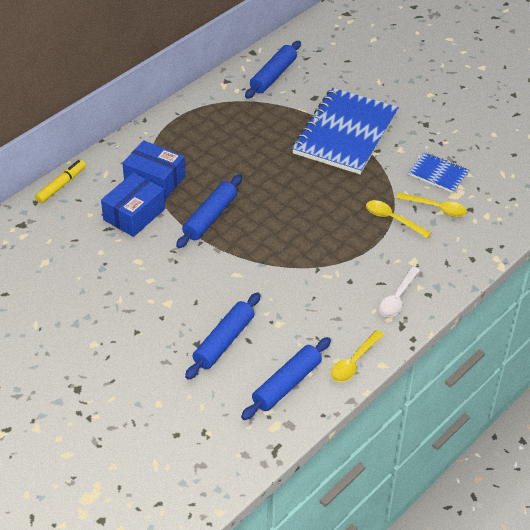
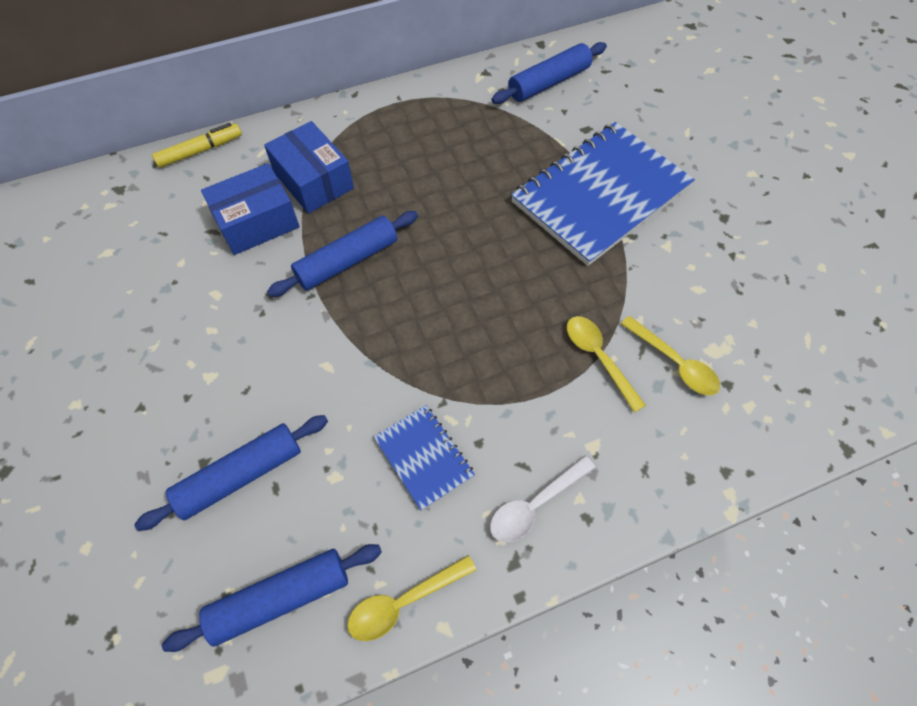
camera: 25 degrees right, 15 degrees up
blue notebook [408,152,469,193] -> blue notebook moved to [374,405,475,511]

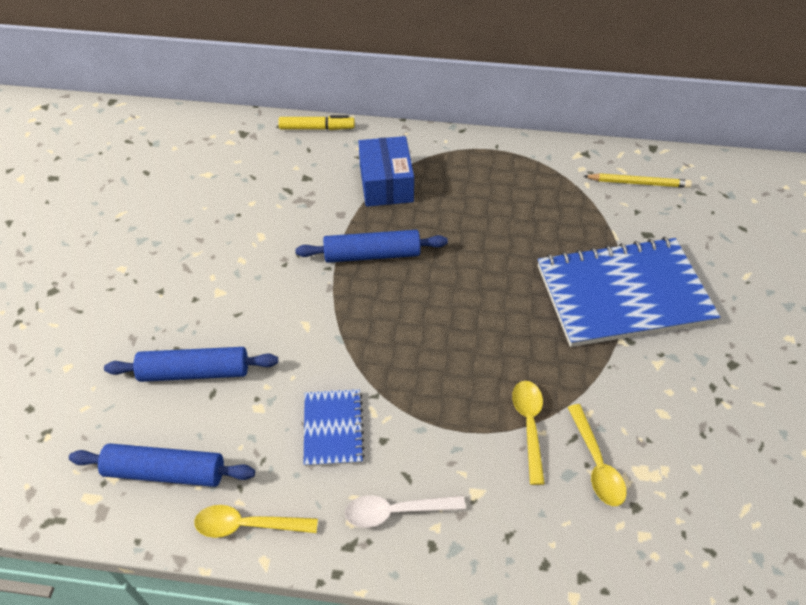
camera: 30 degrees right, 10 degrees down
blue box [201,163,300,255] -> none
blue rolling pin [491,42,607,104] -> yellow pencil [583,173,692,188]

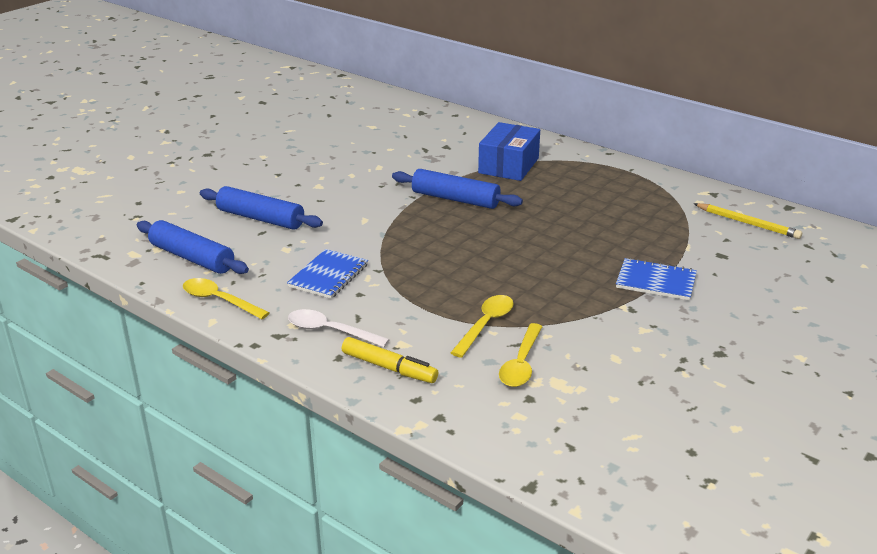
camera: 30 degrees right, 20 degrees down
yellow marker [278,115,355,130] -> yellow marker moved to [342,337,438,383]
blue notebook [538,237,720,347] -> blue notebook [616,258,697,301], size x0.47

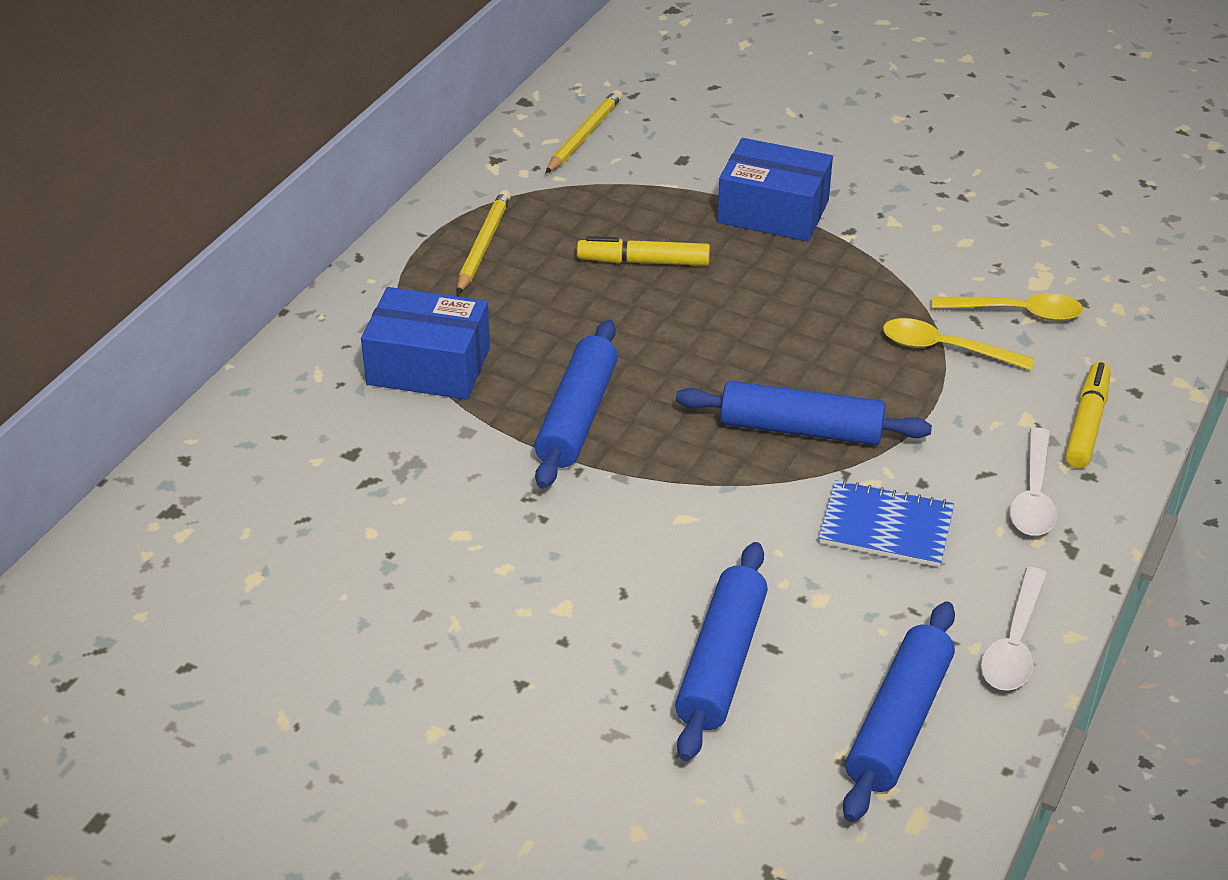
camera: 100 degrees left, 10 degrees up
yellow spoon [183,278,269,319] -> white spoon [981,567,1047,691]
blue notebook [616,258,697,301] -> blue box [717,138,833,242]
none -> yellow pencil [457,190,511,294]
none -> yellow marker [577,236,710,266]
none -> blue rolling pin [676,381,932,445]

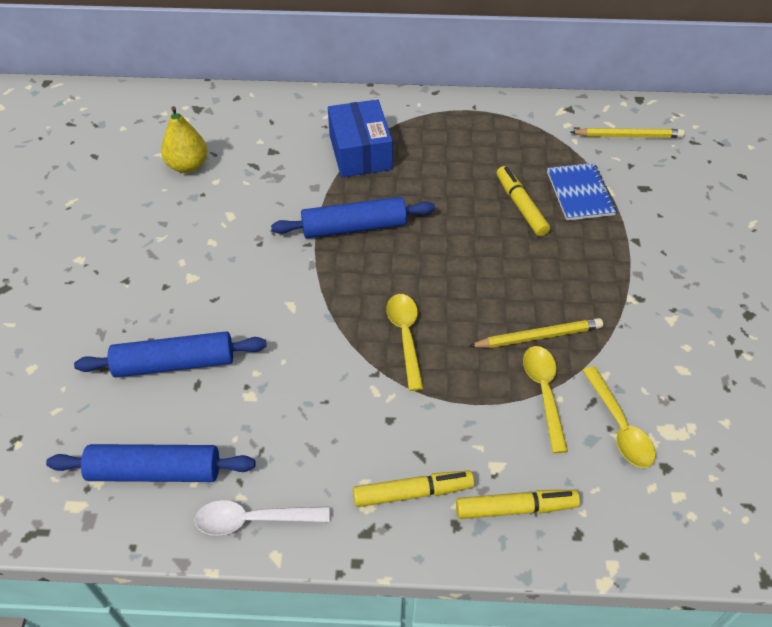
camera: 65 degrees right, 10 degrees up
yellow pencil [457,190,511,294] -> yellow pencil moved to [469,318,603,348]
blue rolling pin [676,381,932,445] -> yellow spoon [386,294,424,391]
blue box [717,138,833,242] -> none
blue notebook [819,480,954,567] -> blue notebook moved to [547,163,617,221]
white spoon [1010,427,1057,536] -> yellow marker [353,471,474,507]
none -> yellow pear [161,106,208,173]

